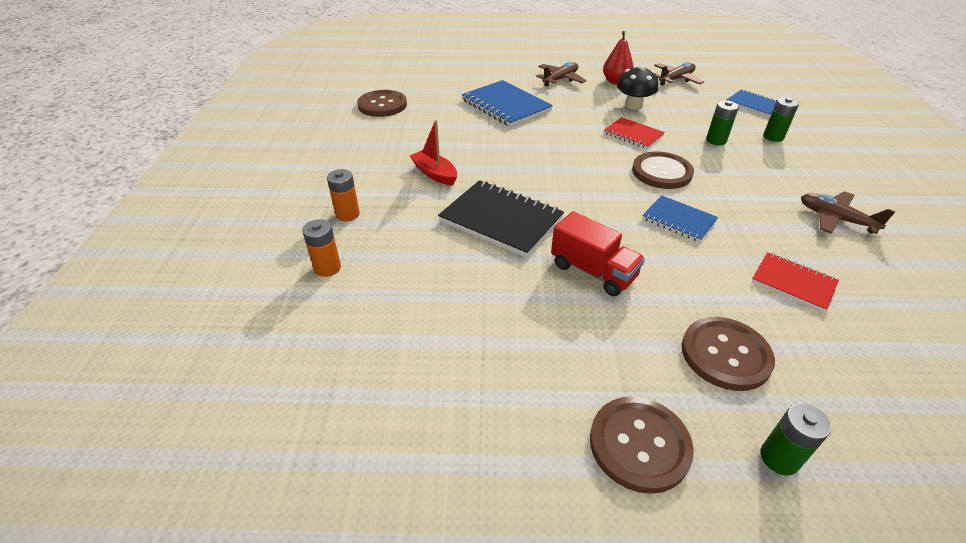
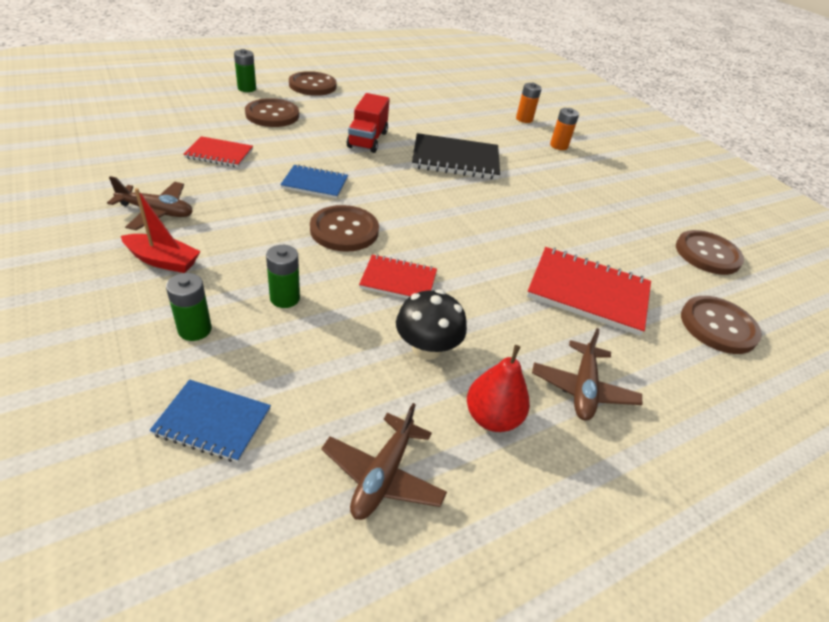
camera: 145 degrees right, 0 degrees up
red boat [410,120,457,185] -> red boat moved to [121,188,201,273]
blue notebook [462,80,553,127] -> red notebook [527,247,651,336]
red truck [551,211,645,296] -> red truck turned 90 degrees counterclockwise [347,93,390,153]
none -> brown button [681,296,762,354]

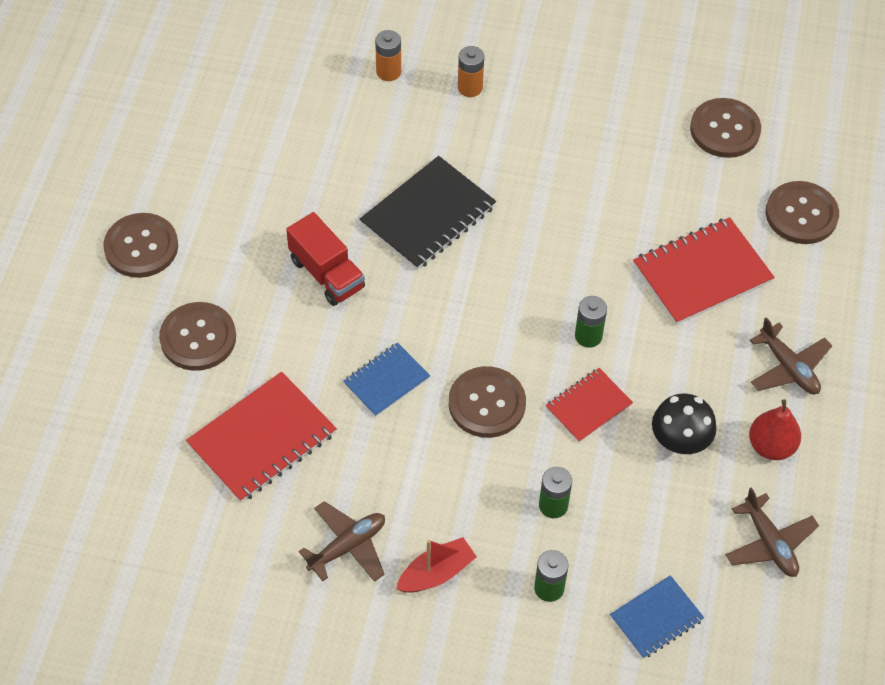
camera: 45 degrees left, 15 degrees up
red notebook [183,136,253,167] -> red notebook [186,372,337,503], size x1.68
green battery [234,49,256,92] -> green battery moved to [575,296,607,348]

